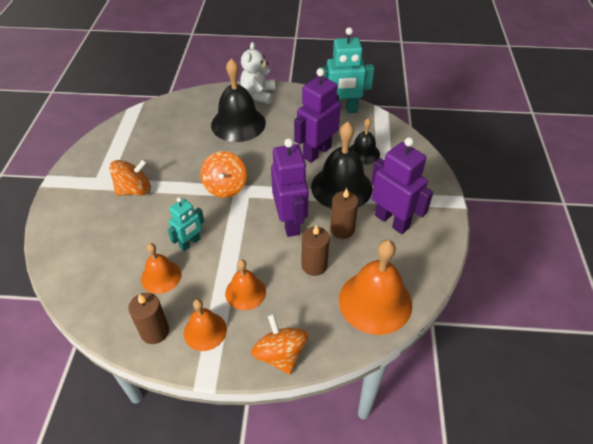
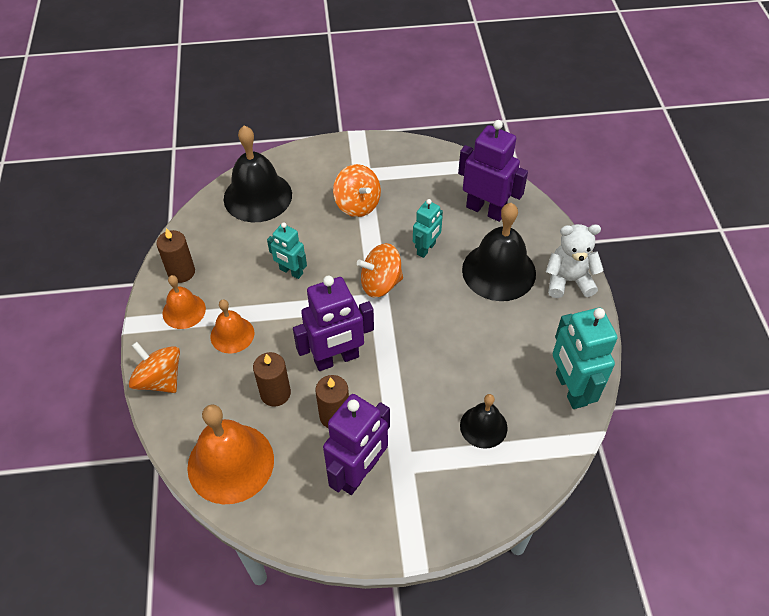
camera: 80 degrees right, 5 degrees up
orange bell [141,243,181,294] -> none
orange spinning top [251,314,309,375] -> orange spinning top turned 105 degrees counterclockwise [129,342,180,393]
purple robot [294,68,341,163] -> purple robot moved to [458,120,528,222]
black bell [311,122,372,209] -> black bell moved to [224,126,292,222]
none -> turquoise robot [413,199,443,258]

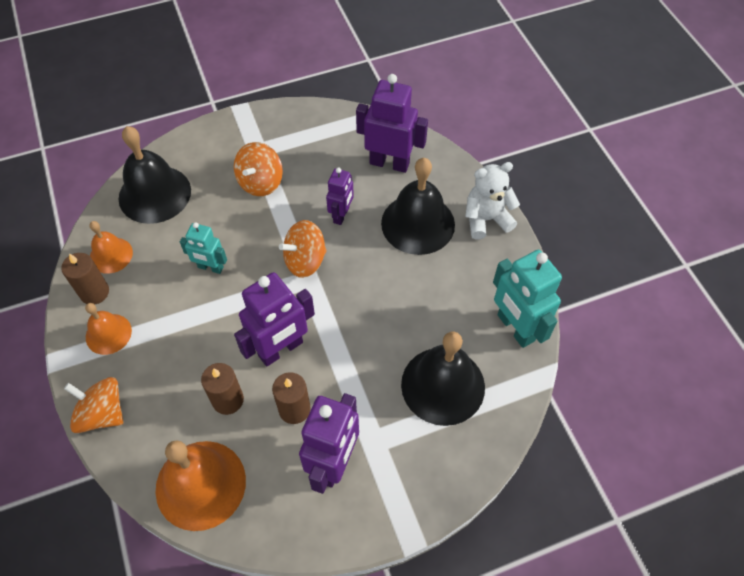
camera: 15 degrees left, 5 degrees up
orange bell [211,299,254,354] -> orange bell moved to [89,221,133,274]
orange spinning top [333,164,381,217] -> orange spinning top turned 75 degrees clockwise [234,142,283,196]
turquoise robot [413,199,443,258] -> purple robot [326,168,354,225]
black bell [460,394,508,449] -> black bell [401,332,485,426], size x1.77

